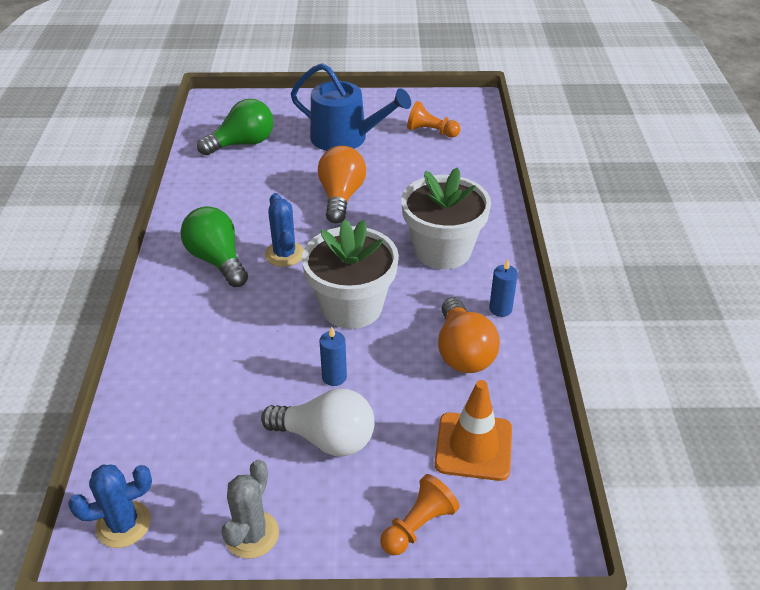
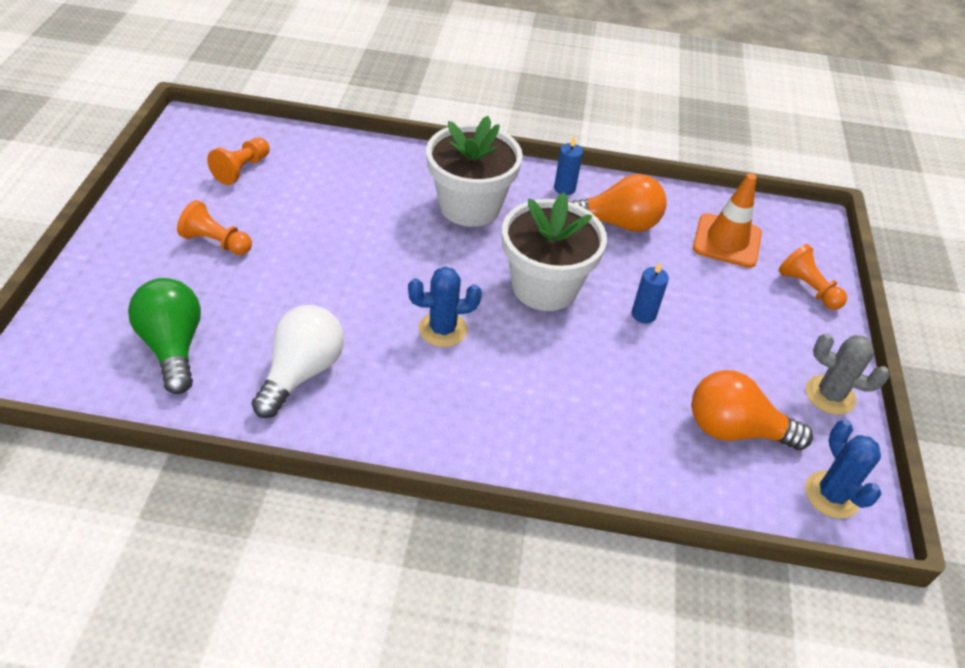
camera: 85 degrees left, 5 degrees up
green light bulb [180,206,248,287] -> none
white light bulb [261,388,375,456] -> white light bulb moved to [252,305,344,418]
blue watering can [291,63,411,151] -> orange pawn [177,200,252,255]
orange light bulb [318,146,366,224] -> orange light bulb moved to [691,370,813,450]

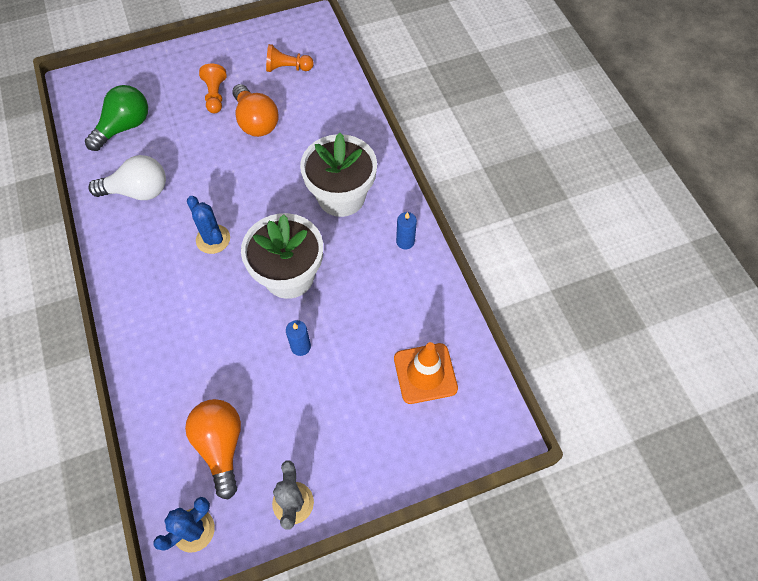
camera: 65 degrees right, 15 degrees up
orange light bulb [568,174,666,232] -> orange light bulb moved to [232,84,279,137]
orange pawn [778,244,847,310] -> none

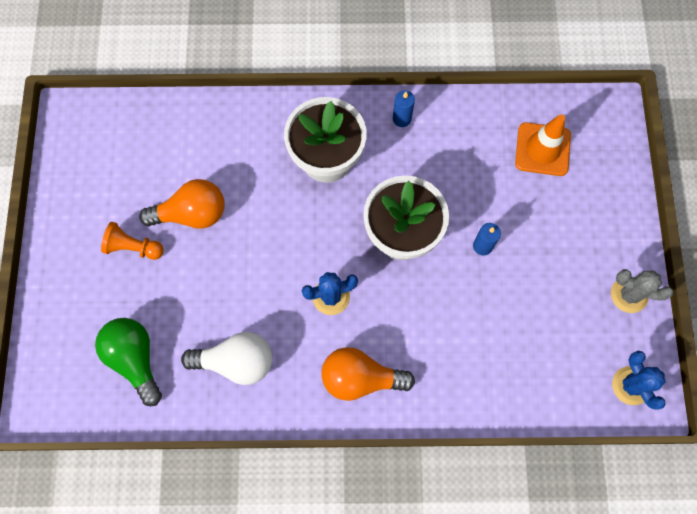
camera: 70 degrees left, 10 degrees up
white light bulb [88,155,166,200] -> white light bulb turned 75 degrees clockwise [181,332,272,385]
orange light bulb [185,399,241,500] -> orange light bulb moved to [321,347,415,401]
orange pawn [266,44,314,72] -> none

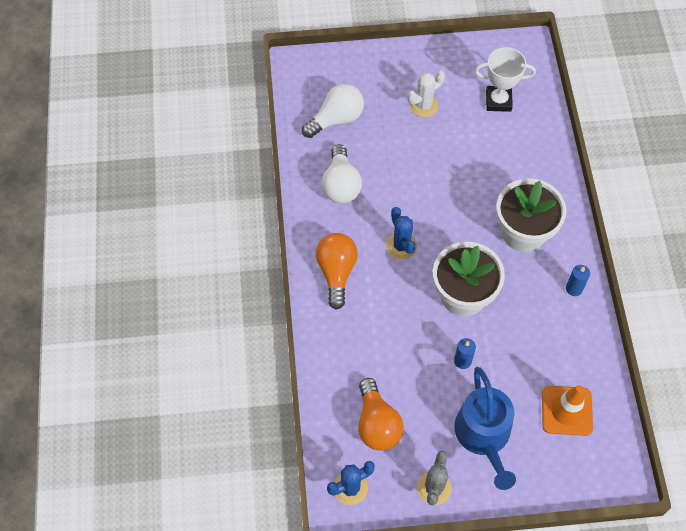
camera: 85 degrees right, 10 degrees down
green light bulb [95,318,162,406] -> white light bulb [302,84,364,138]
orange pawn [101,222,164,260] -> white cactus [407,71,445,117]
orange light bulb [139,179,225,228] -> orange light bulb moved to [358,378,404,451]
none -> blue watering can [454,367,516,490]
none -> white trophy [475,47,536,112]

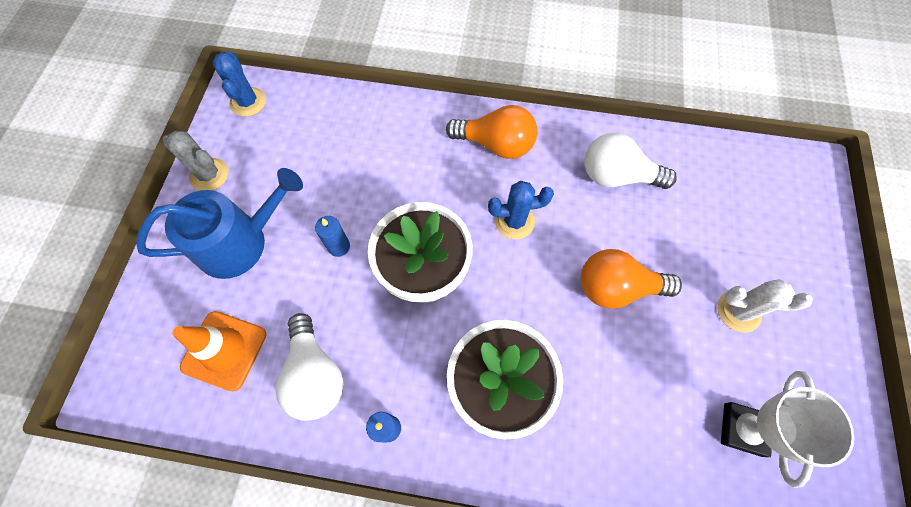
camera: 105 degrees right, 5 degrees up
white light bulb [302,84,364,138] -> white light bulb moved to [275,313,344,421]
orange light bulb [358,378,404,451] -> orange light bulb moved to [581,249,682,309]
white cactus [407,71,445,117] -> white cactus turned 60 degrees counterclockwise [717,279,813,333]
blue watering can [454,367,516,490] -> blue watering can turned 150 degrees clockwise [136,168,303,279]

